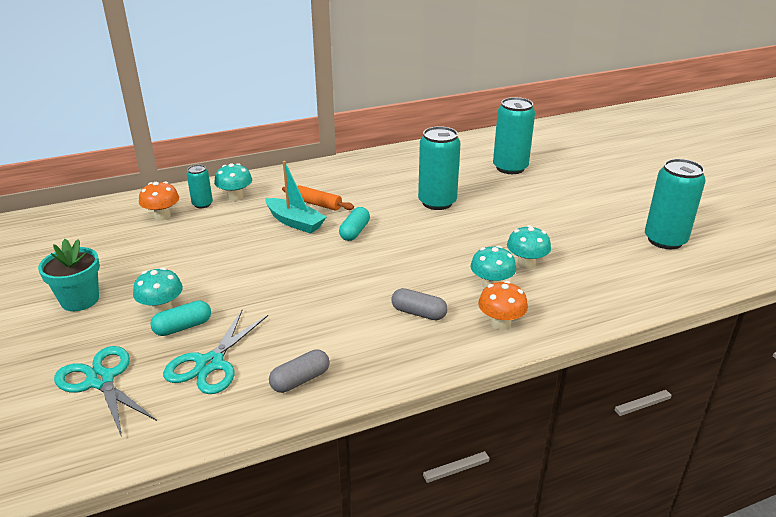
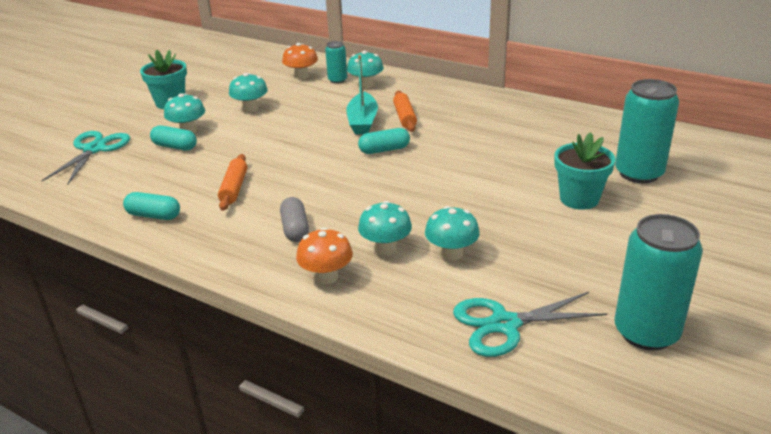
camera: 55 degrees right, 0 degrees up
turquoise scissors [163,310,268,394] -> turquoise scissors moved to [453,292,607,357]
grey capsule [269,349,330,393] -> turquoise capsule [123,192,180,220]
turquoise can [418,126,460,210] -> none
none -> orange rolling pin [218,154,247,211]
none -> turquoise mushroom [229,73,268,112]
none -> turquoise flower pot [554,132,616,210]

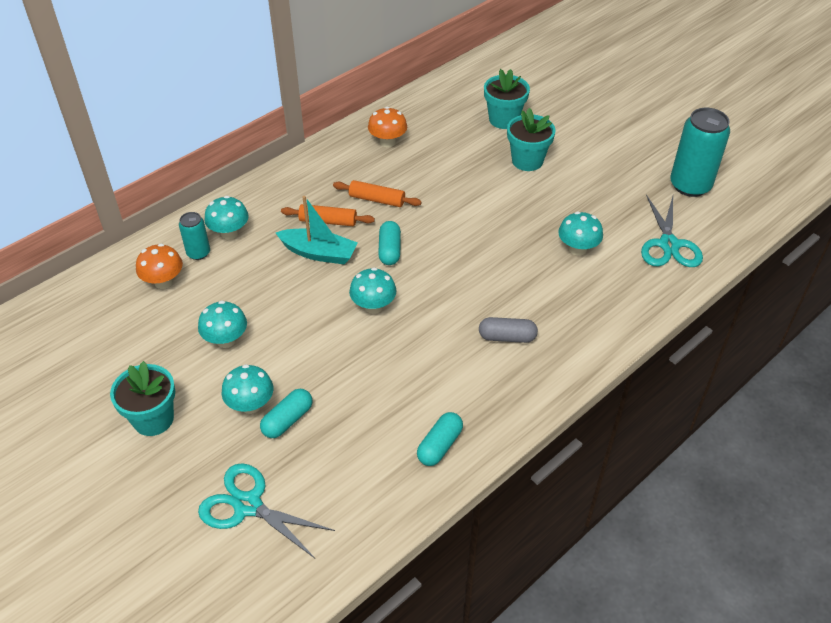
camera: 75 degrees left, 15 degrees up
orange rolling pin [218,154,247,211] -> orange rolling pin moved to [333,180,422,207]
orange mushroom [296,227,353,284] -> orange mushroom moved to [368,107,407,147]
turquoise mushroom [358,201,412,255] -> turquoise mushroom moved to [349,267,397,314]
turquoise can [615,79,679,183] -> turquoise flower pot [484,69,530,129]

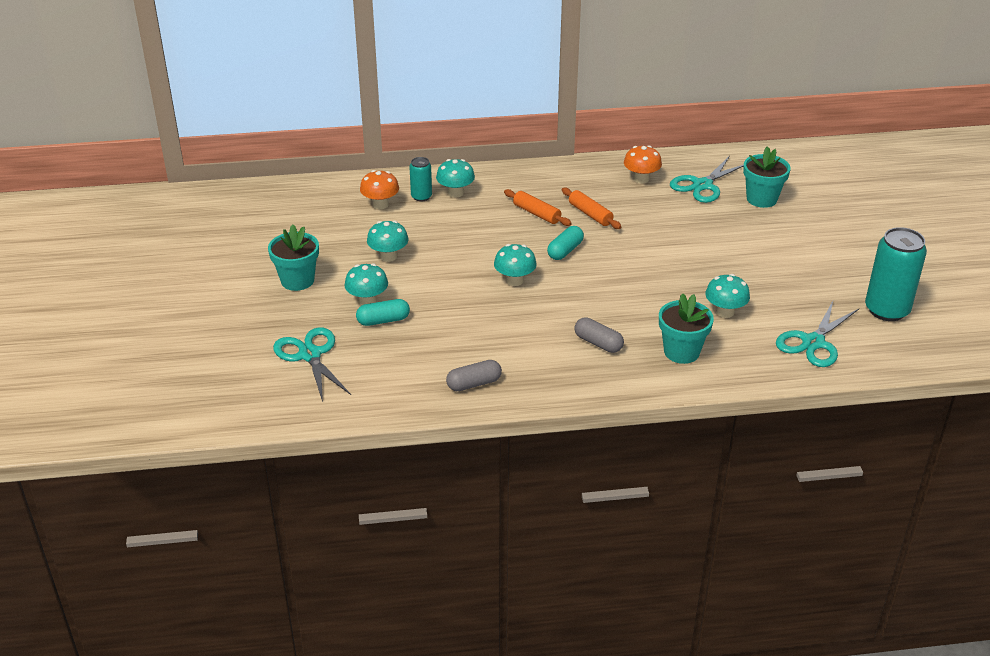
camera: 35 degrees right, 10 degrees down
turquoise boat [276,196,358,265] -> none
turquoise capsule [417,412,463,466] -> grey capsule [446,360,502,391]
turquoise flower pot [507,108,555,171] -> turquoise flower pot moved to [659,293,714,364]
none -> turquoise scissors [670,156,744,203]

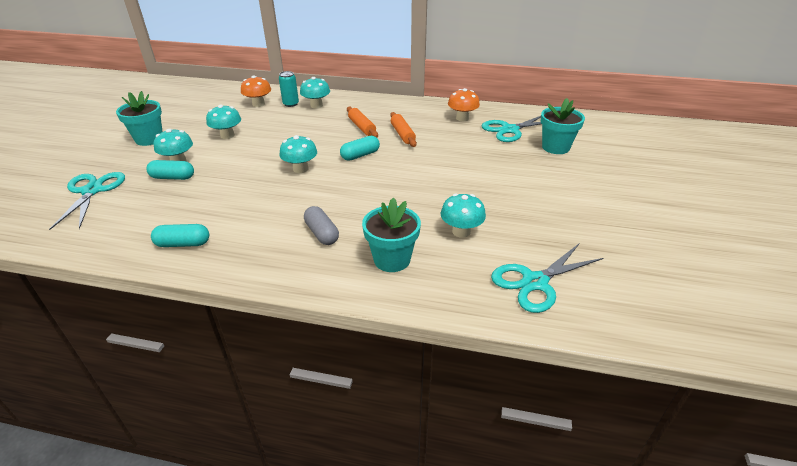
camera: 20 degrees right, 0 degrees up
grey capsule [446,360,502,391] -> turquoise capsule [151,224,209,247]
turquoise can [865,227,927,321] -> none

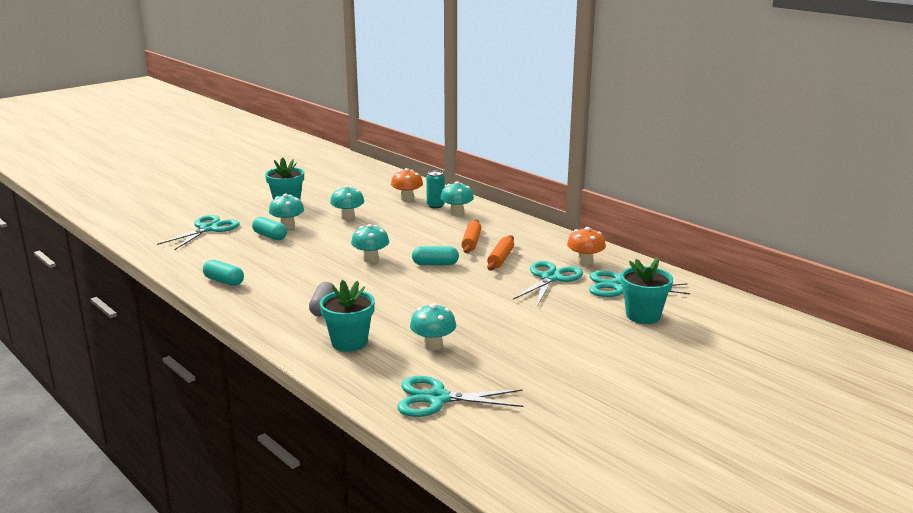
camera: 35 degrees right, 15 degrees down
none -> turquoise scissors [513,261,583,306]

